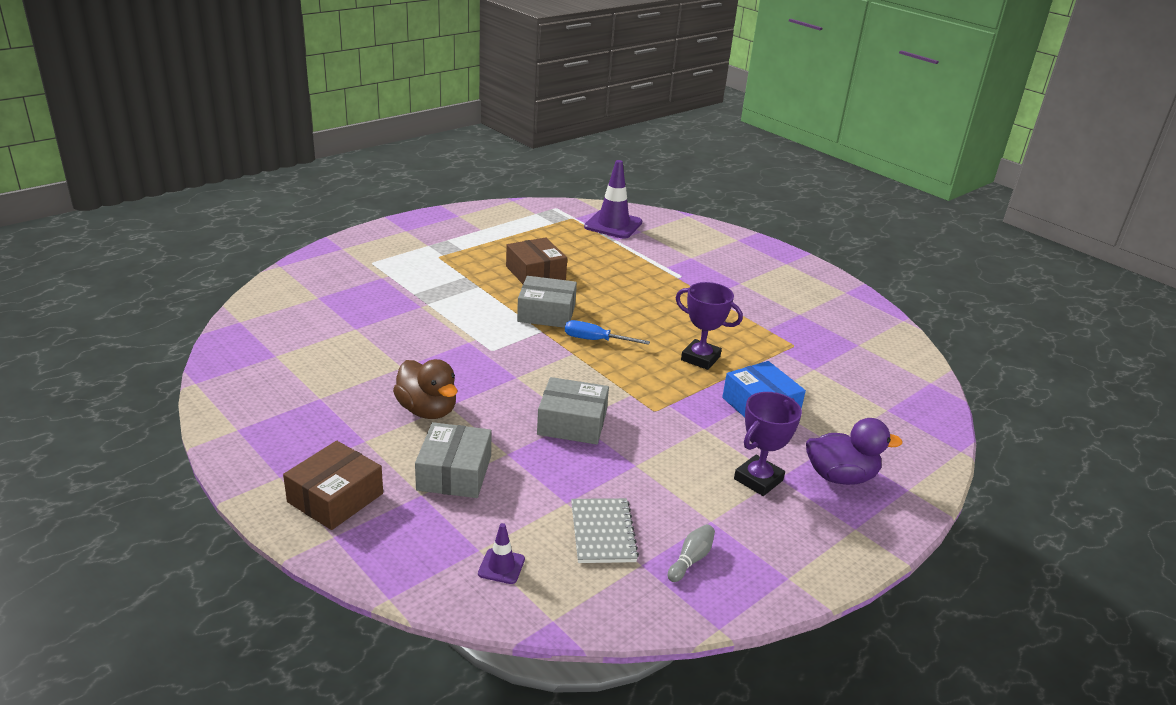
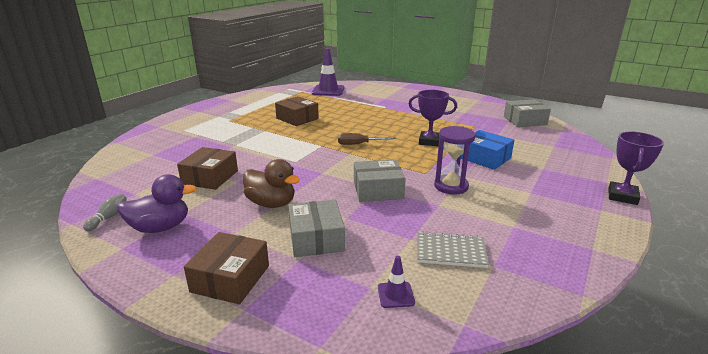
camera: 15 degrees left, 5 degrees down
grey box [517,276,577,328] -> grey box moved to [504,100,551,127]
blue screwdriver [565,320,650,345] -> brown screwdriver [338,133,396,145]
grey notebook [571,498,639,563] -> grey notebook turned 60 degrees counterclockwise [417,232,489,268]
grey bowling pin [668,524,715,582] -> grey bowling pin moved to [83,194,127,231]
purple trophy [734,392,802,496] -> purple trophy moved to [608,131,664,205]
purple duck [806,418,902,485] -> purple duck moved to [117,174,196,233]
none -> brown box [177,147,238,190]
none -> purple hourglass [434,126,476,195]

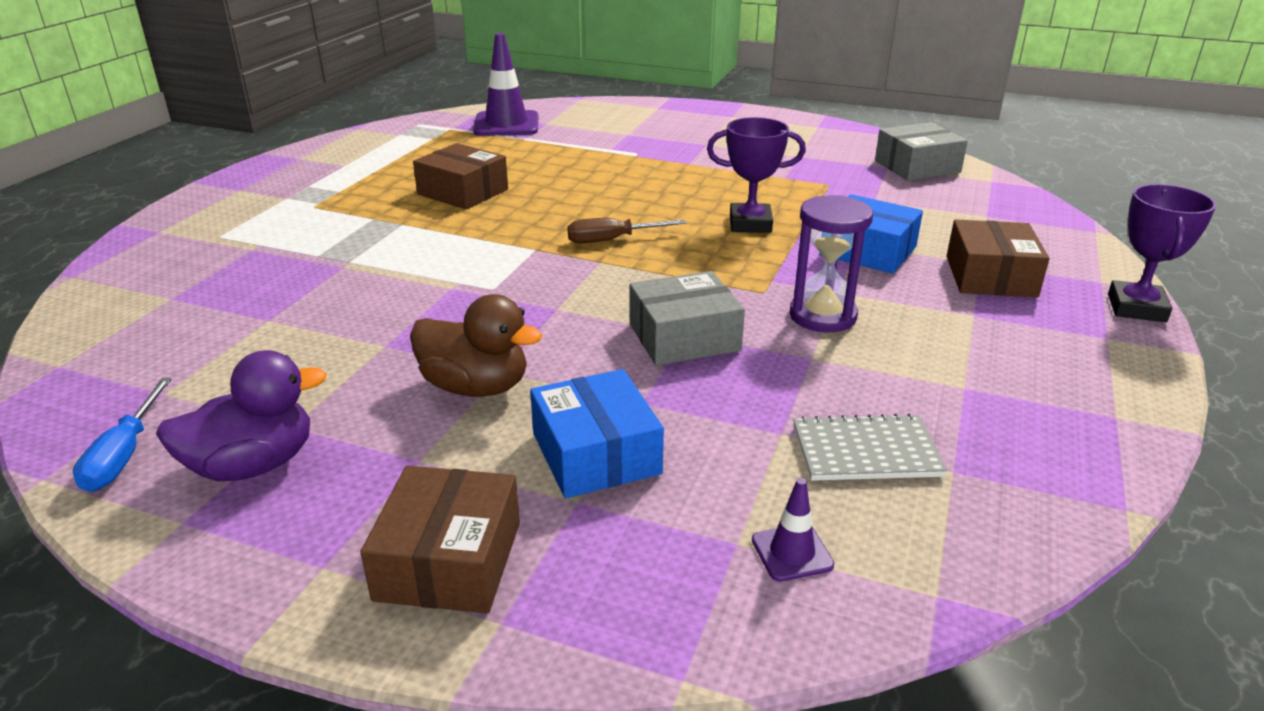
camera: 10 degrees left, 5 degrees up
grey bowling pin [83,194,127,231] -> blue screwdriver [73,378,172,492]
brown box [177,147,238,190] -> brown box moved to [947,219,1049,297]
grey box [288,200,345,257] -> blue box [530,369,664,498]

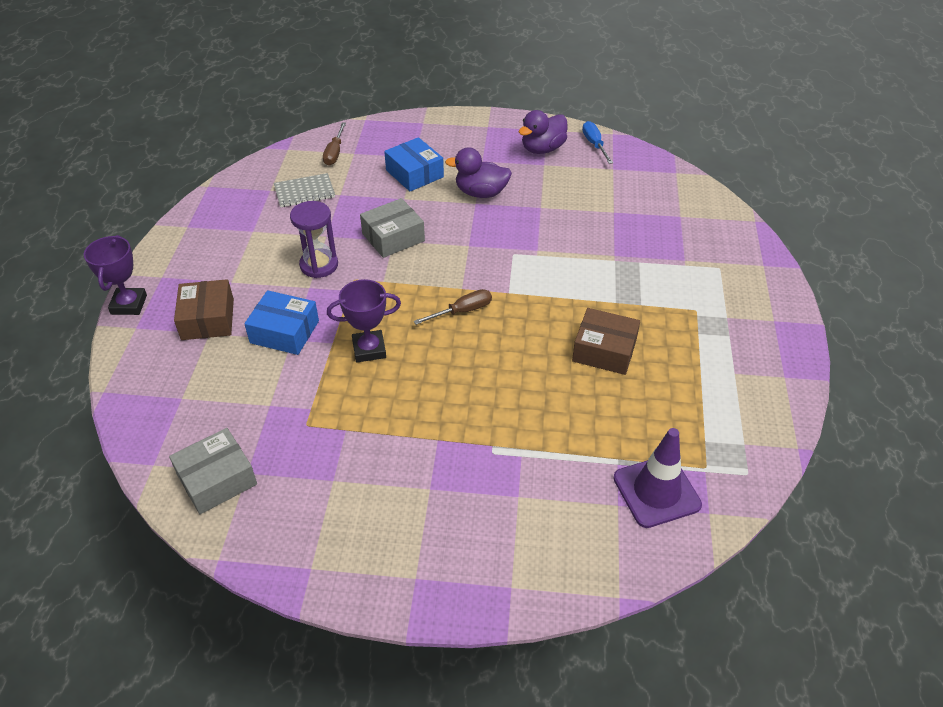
camera: 165 degrees right, 15 degrees up
brown box [360,466,520,613] -> none
brown duck [410,294,542,397] -> purple duck [445,147,512,198]
purple traffic cone [752,478,834,582] -> brown screwdriver [323,122,346,165]

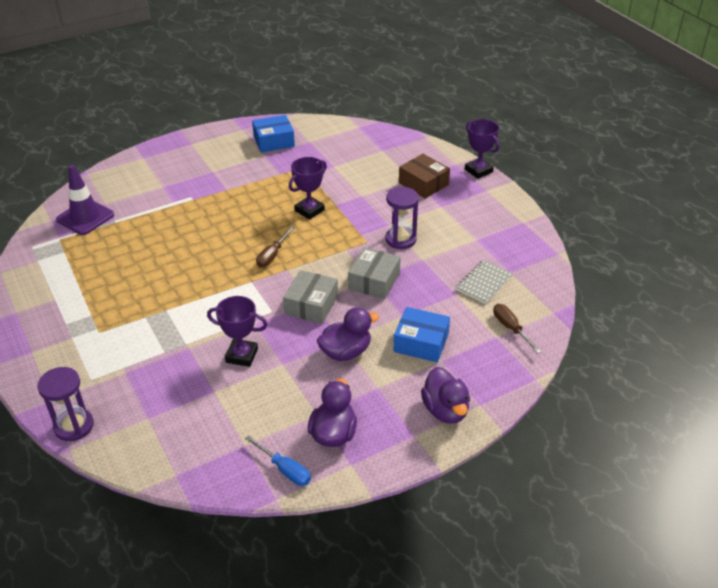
camera: 145 degrees right, 5 degrees down
grey box [169,428,257,514] -> grey box moved to [283,270,338,324]
blue box [244,290,319,355] -> blue box moved to [252,115,295,153]
brown box [572,308,640,375] -> none
none -> purple hourglass [37,367,94,441]
none -> purple trophy [207,296,268,367]
none -> purple duck [421,367,470,424]

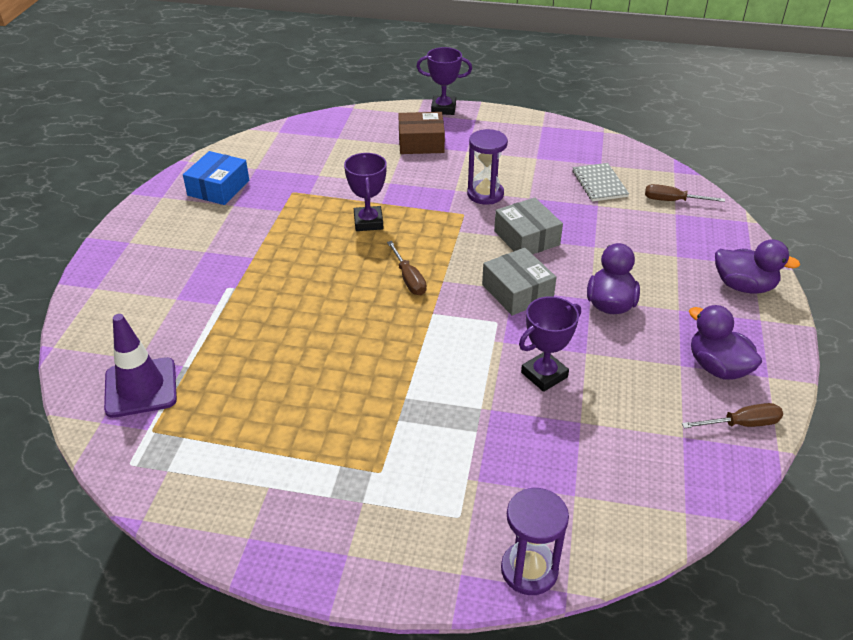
camera: 50 degrees left, 0 degrees up
blue screwdriver [245,435,311,486] -> brown screwdriver [682,403,783,428]
blue box [393,307,450,362] -> none

